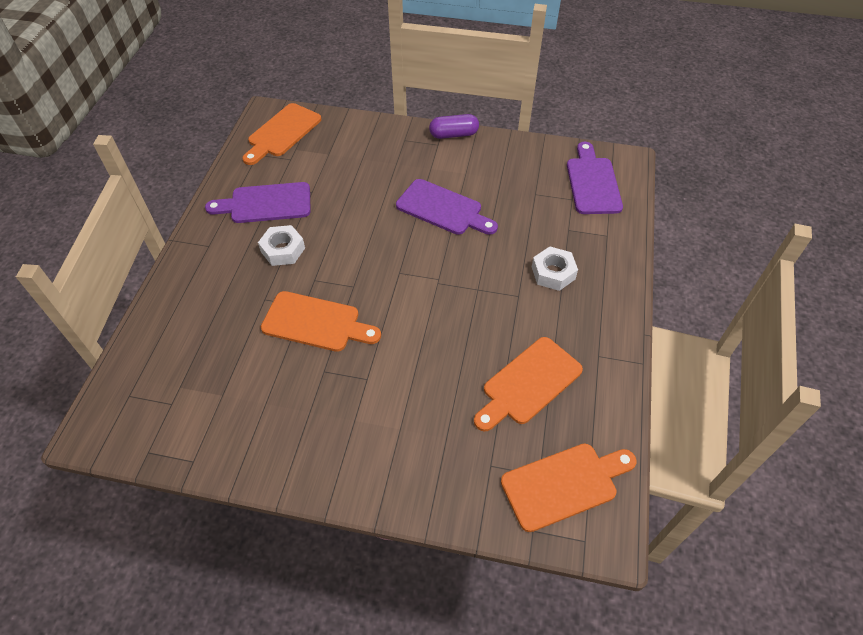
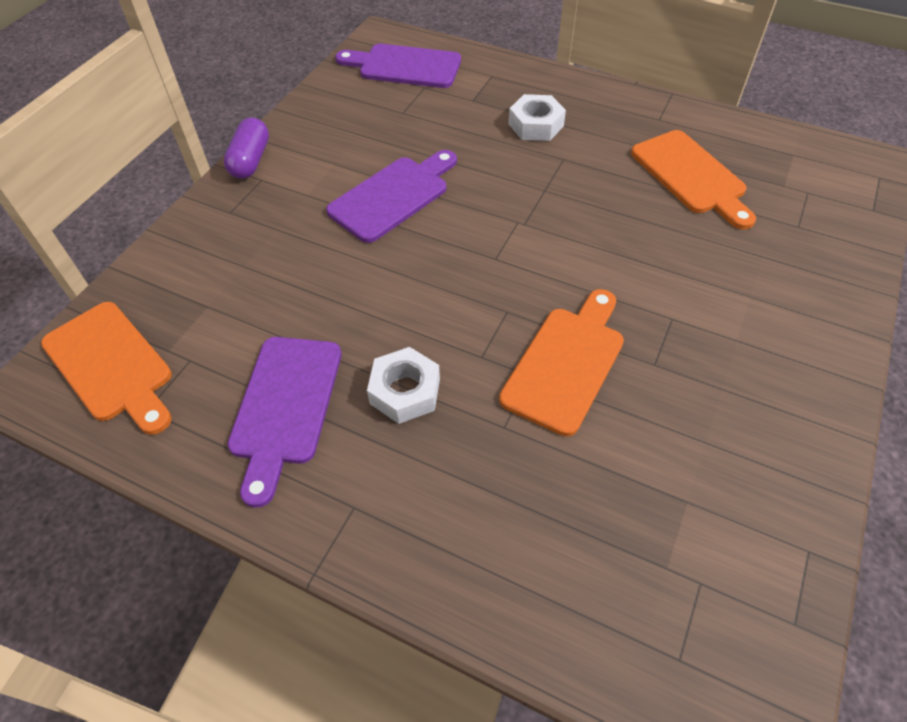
camera: 75 degrees left, 0 degrees up
orange cutting board [501,444,637,532] -> none

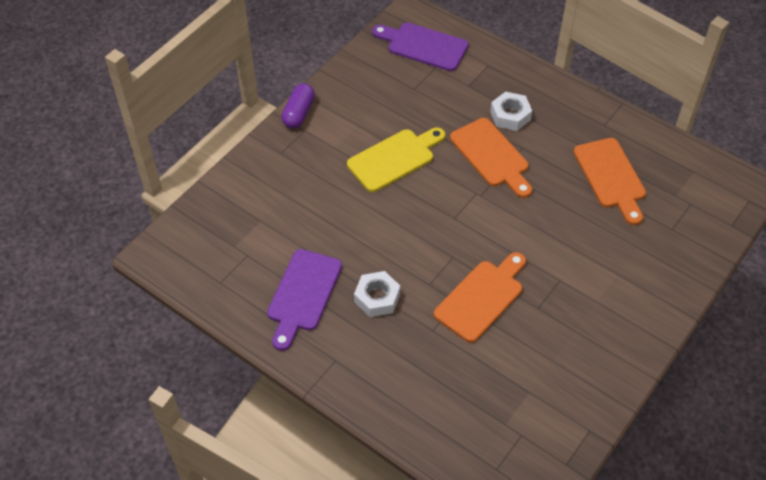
camera: 10 degrees right, 0 degrees up
orange cutting board [41,302,172,435] -> orange cutting board moved to [450,118,532,198]
purple cutting board [326,150,457,243] -> yellow cutting board [347,128,445,192]

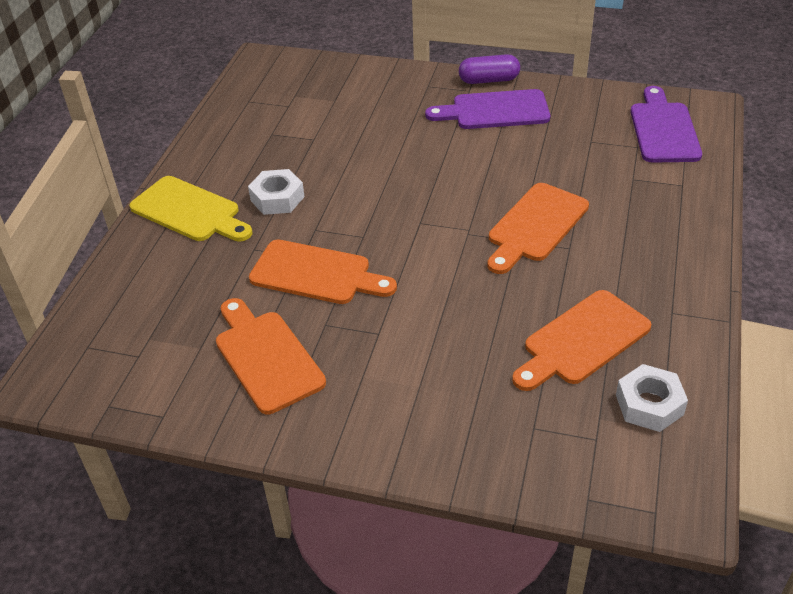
camera: 70 degrees right, 10 degrees down
purple cutting board [267,249,342,351] -> purple cutting board moved to [425,89,550,129]
yellow cutting board [347,128,445,192] -> yellow cutting board moved to [129,176,252,241]
white nut [490,92,532,131] -> white nut moved to [616,364,688,432]
none -> orange cutting board [216,298,326,414]

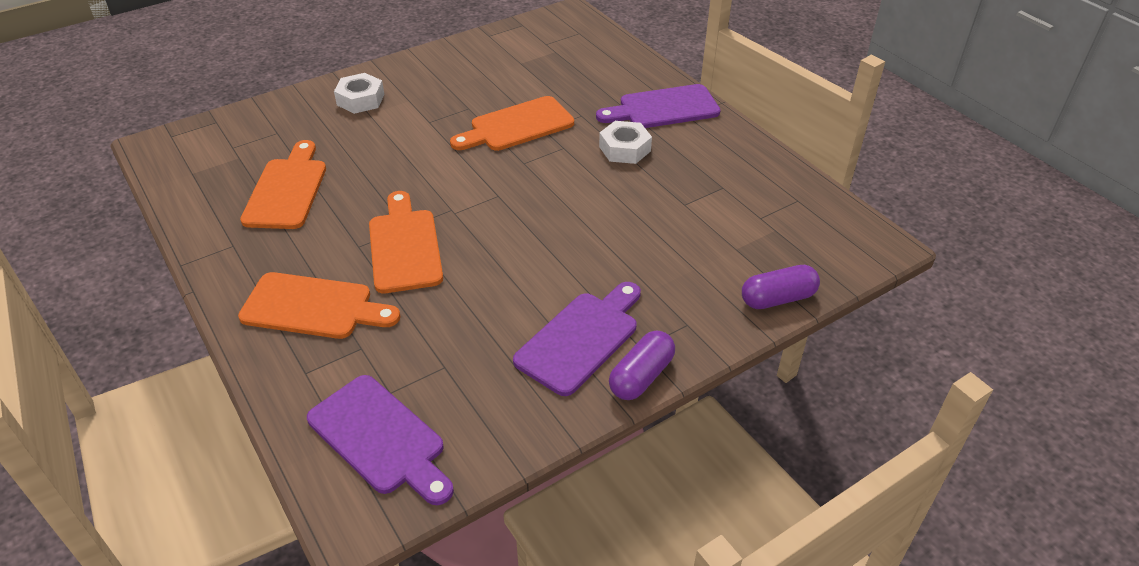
camera: 130 degrees right, 0 degrees up
yellow cutting board [129,176,252,241] -> purple cutting board [596,84,720,128]
orange cutting board [216,298,326,414] -> orange cutting board moved to [238,272,400,339]
white nut [616,364,688,432] -> white nut moved to [334,73,385,114]
none -> purple capsule [742,265,820,309]

